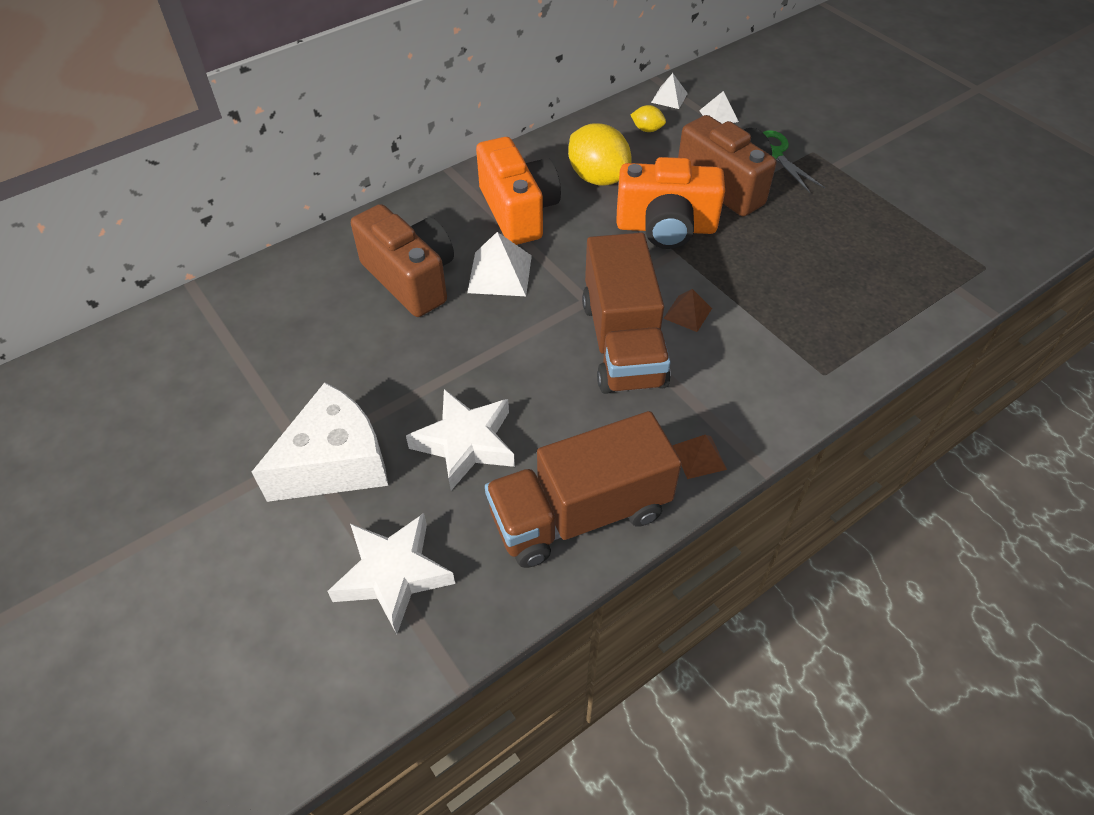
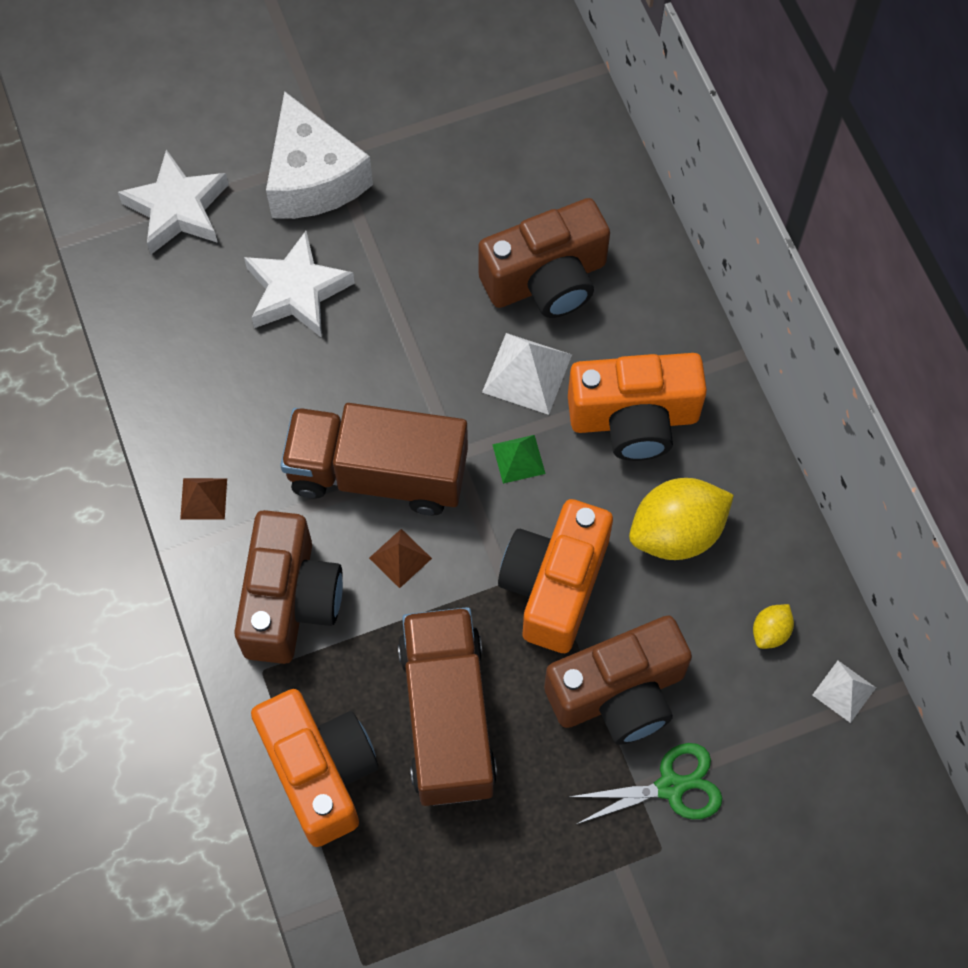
camera: 105 degrees right, 15 degrees up
brown truck [485,411,682,568] -> brown truck moved to [398,607,497,806]
white pyramid [699,91,739,124] -> none
none -> brown camera [234,510,343,664]
none -> orange camera [251,689,378,847]
none -> green pyramid [492,435,546,484]

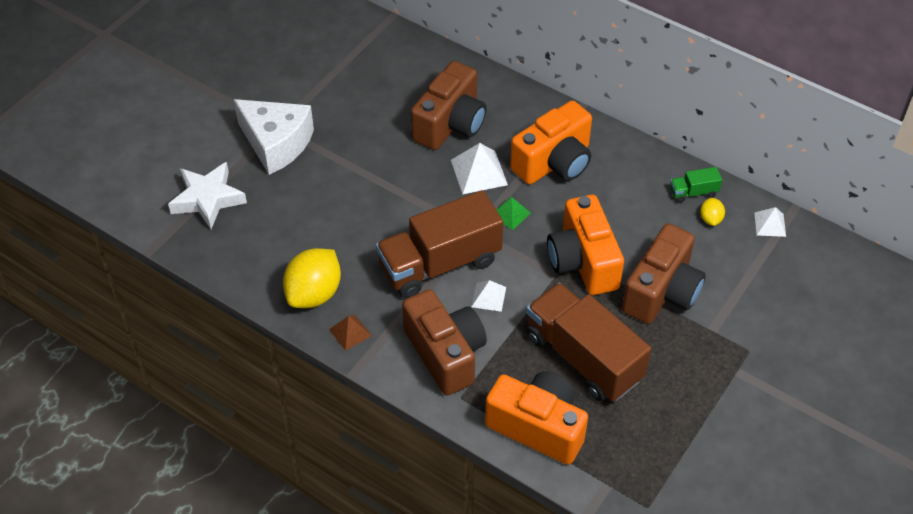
camera: 35 degrees left, 15 degrees down
white star [244,231,355,338] -> none
brown pyramid [369,529,432,588] -> white pyramid [471,280,506,312]
green scissors [569,743,722,825] -> none
yellow lemon [629,478,734,560] -> yellow lemon moved to [283,248,341,308]
none -> green truck [670,167,722,203]

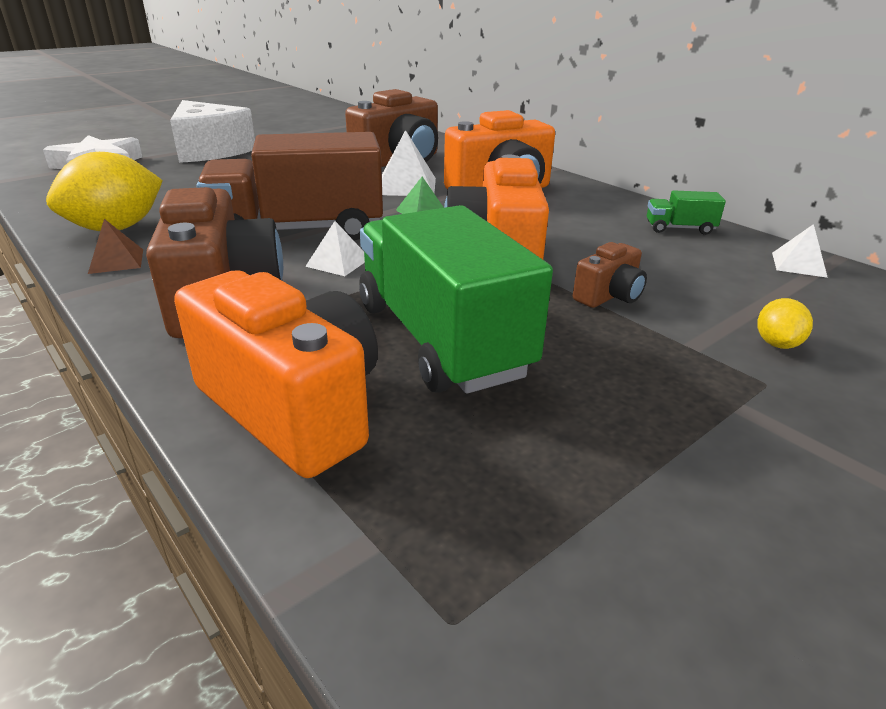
camera: 15 degrees right, 20 degrees down
brown truck [526,283,651,402] -> green truck [359,205,553,394]
brown camera [622,223,706,324] -> brown camera [573,242,647,308], size x0.49
yellow lemon [700,198,725,226] -> yellow lemon moved to [757,298,813,349]

